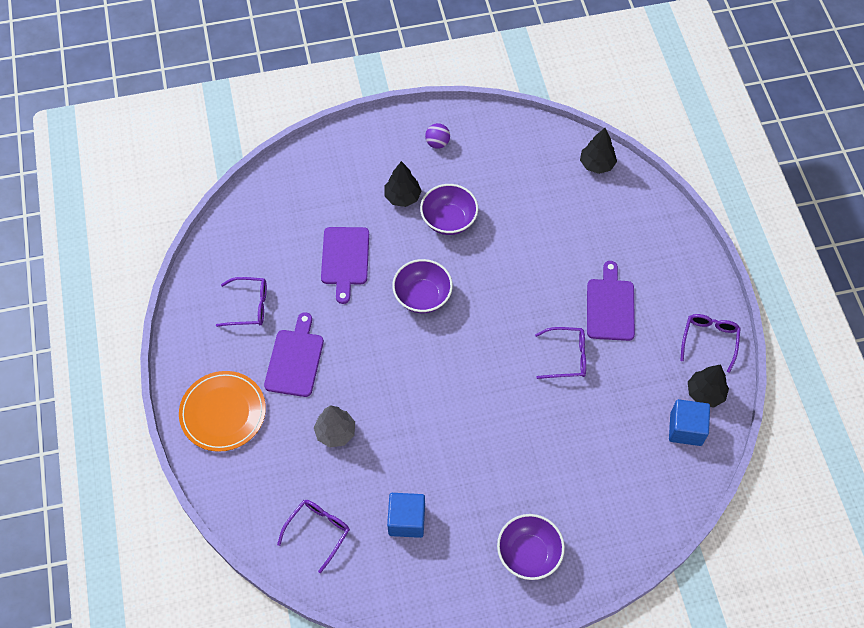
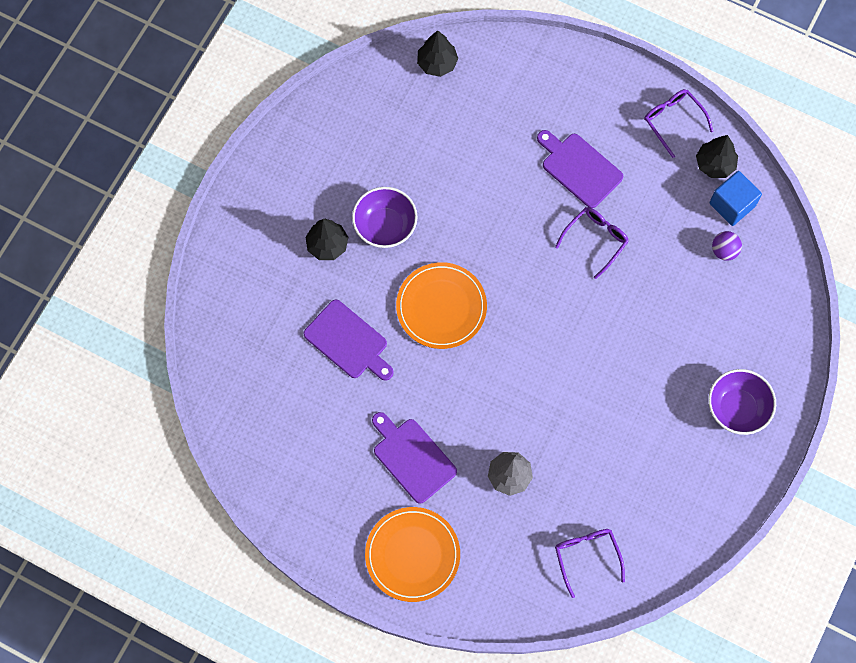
camera: 50 degrees left, 10 degrees up
purple glasses [216,277,267,327] -> none
blue cube [387,493,425,538] -> none
purple bowl [392,259,453,313] -> orange plate [396,262,487,349]
purple ball [425,123,450,149] -> purple ball moved to [712,231,742,261]

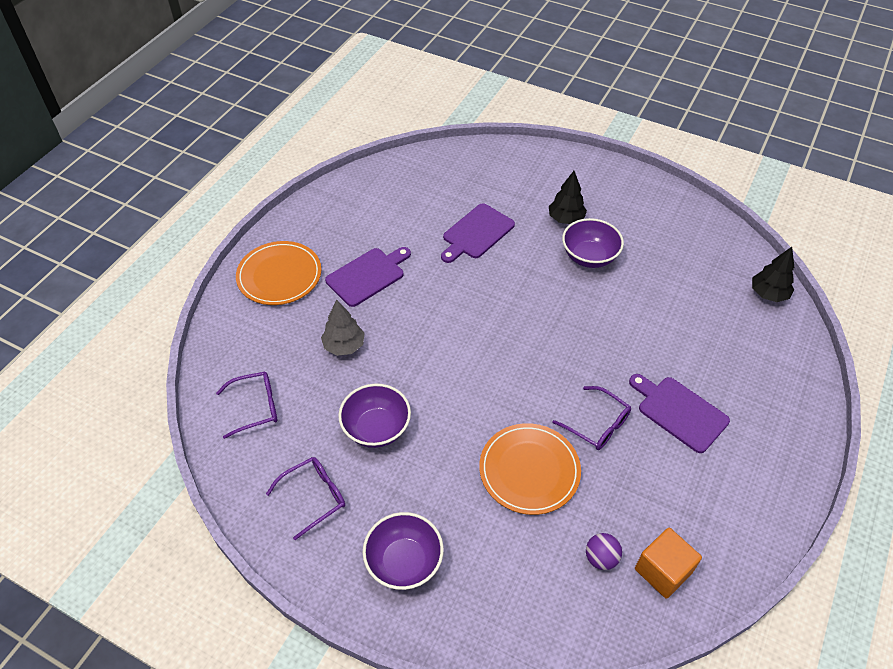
camera: 90 degrees right, 20 degrees down
orange plate [396,262,487,349] -> orange plate moved to [479,423,581,515]
purple cutting board [537,130,623,208] -> purple cutting board turned 90 degrees counterclockwise [629,374,730,453]
purple glasses [644,89,713,158] -> purple glasses moved to [266,457,345,540]
black tree [696,135,738,178] -> none
blue cube [709,171,762,226] -> orange cube [635,528,702,599]
none -> purple bowl [338,383,411,448]

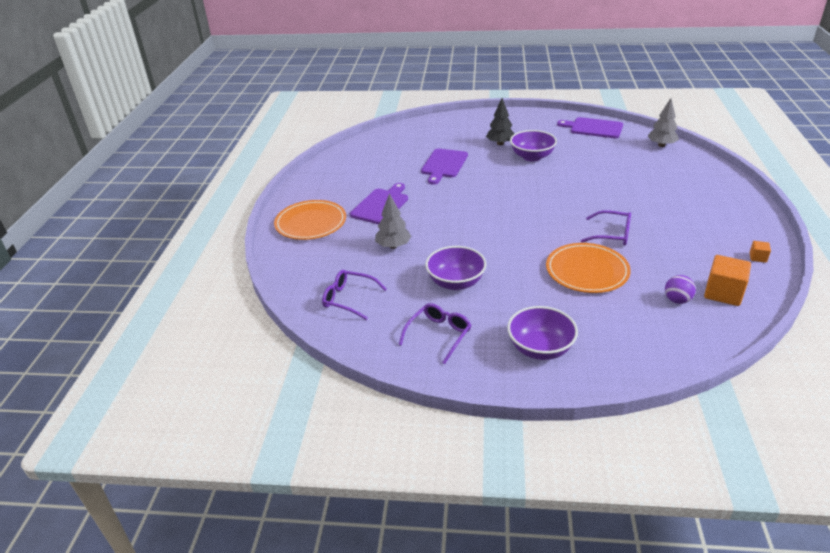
camera: 20 degrees left, 15 degrees down
purple glasses [216,372,277,439] -> purple glasses turned 120 degrees counterclockwise [322,270,387,320]
purple cutting board [629,374,730,453] -> purple cutting board moved to [557,117,623,138]
black tree [752,247,794,302] -> grey tree [647,98,679,147]
none -> orange cube [750,241,771,263]

